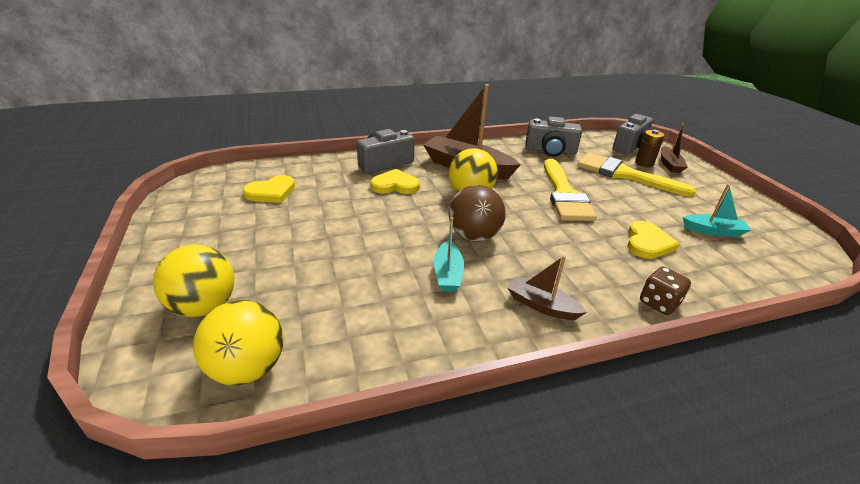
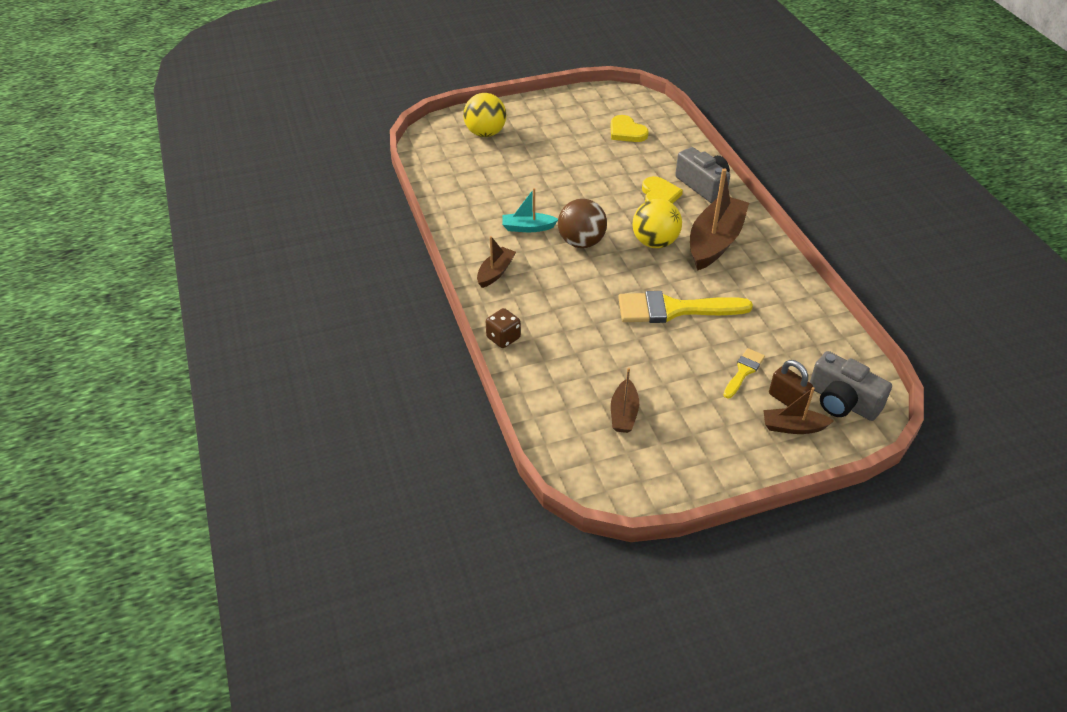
camera: 90 degrees right, 10 degrees up
yellow ball [193,300,284,385] -> none
grey camera [526,116,582,157] -> none
yellow brush [577,153,696,197] -> yellow brush [723,348,765,399], size x0.50
yellow heart [627,221,679,259] -> none
brown battery [635,130,665,167] -> brown padlock [769,360,813,408]
turquoise boat [683,184,751,237] -> brown boat [611,368,639,433]

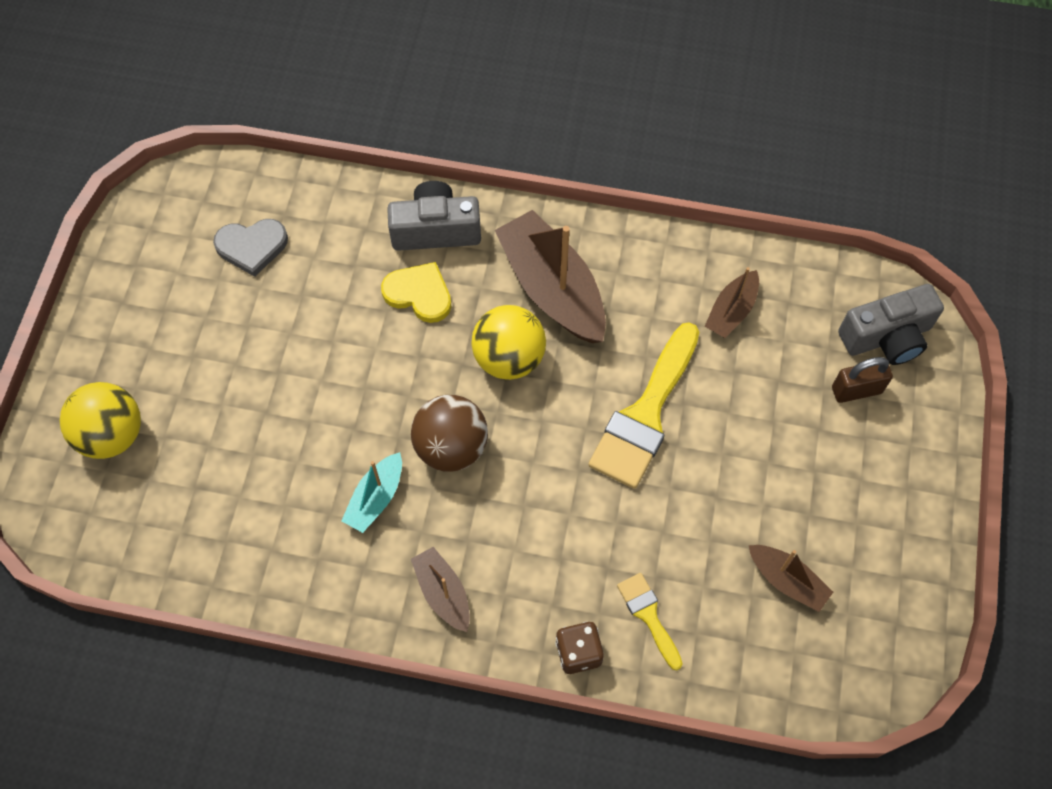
camera: 60 degrees left, 20 degrees up
yellow heart [611,115,649,142] -> grey heart [213,219,288,277]
yellow brush [723,348,765,399] -> yellow brush moved to [617,573,683,670]
brown boat [763,387,834,434] -> brown boat moved to [705,267,759,338]

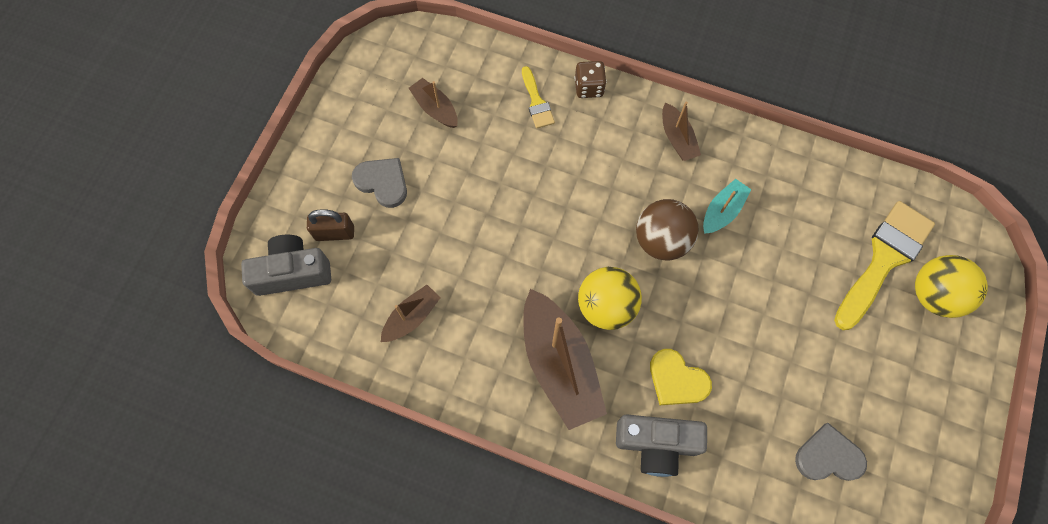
camera: 170 degrees left, 5 degrees up
yellow brush [588,322,699,489] -> yellow brush moved to [834,201,935,330]
none -> grey heart [352,158,407,208]

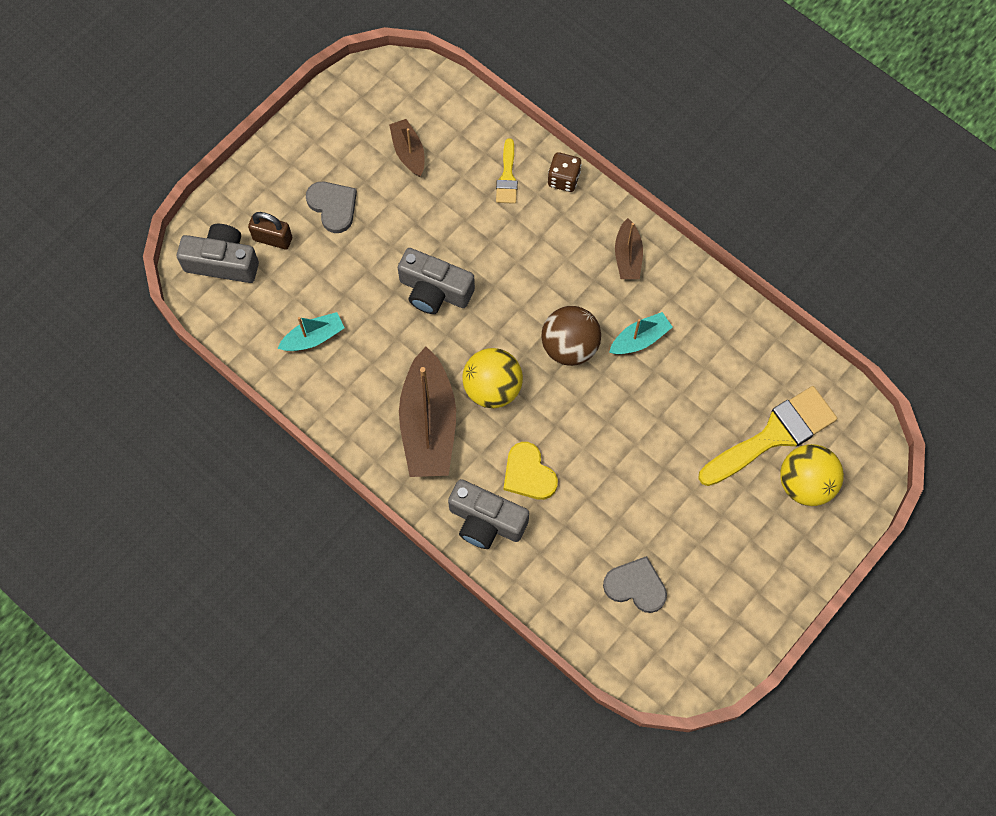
camera: 20 degrees right, 0 degrees up
brown boat [381,285,441,342] -> turquoise boat [277,312,345,351]
none -> grey camera [398,248,475,314]

